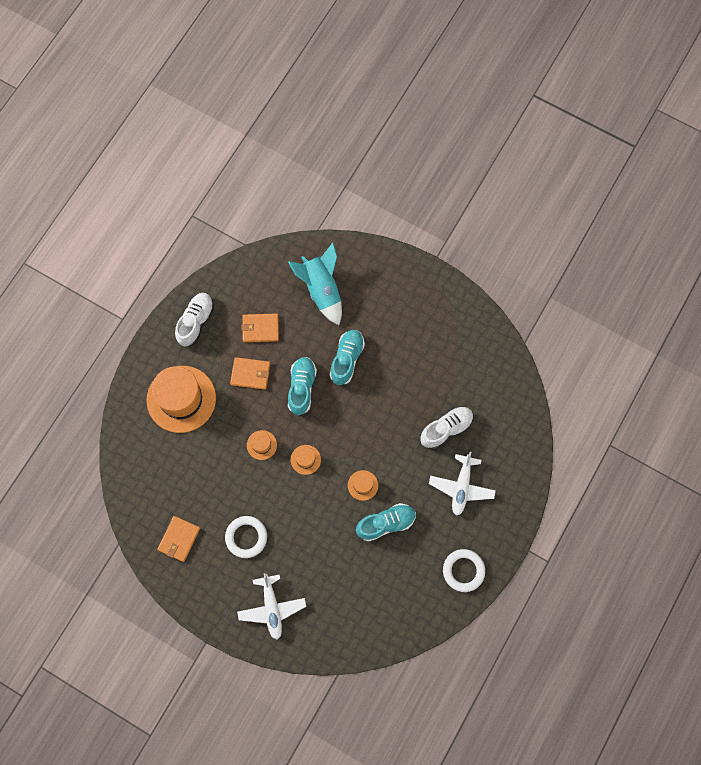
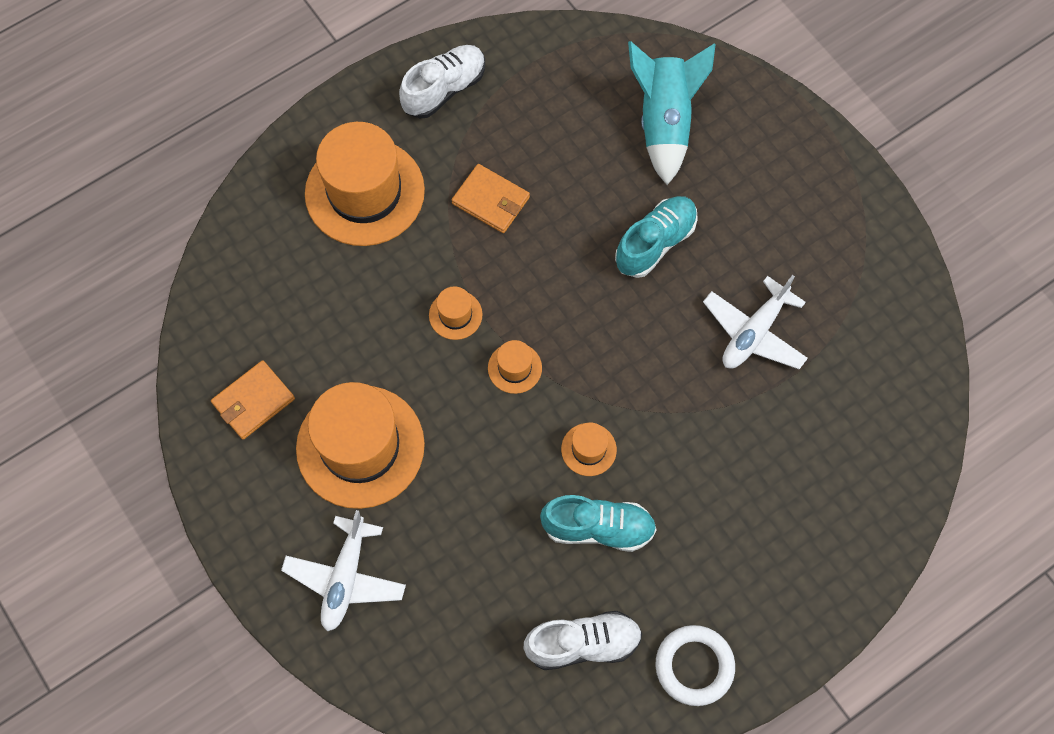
camera: 25 degrees right, 5 degrees down
white ring [225,516,267,558] -> orange hat [296,382,425,509]
orange wallet [241,313,279,342] -> none
turquoise shoe [288,357,317,415] -> none
white shoe [421,406,474,449] -> white shoe moved to [523,611,642,670]
white plane [429,452,496,516] -> white plane moved to [703,275,808,369]

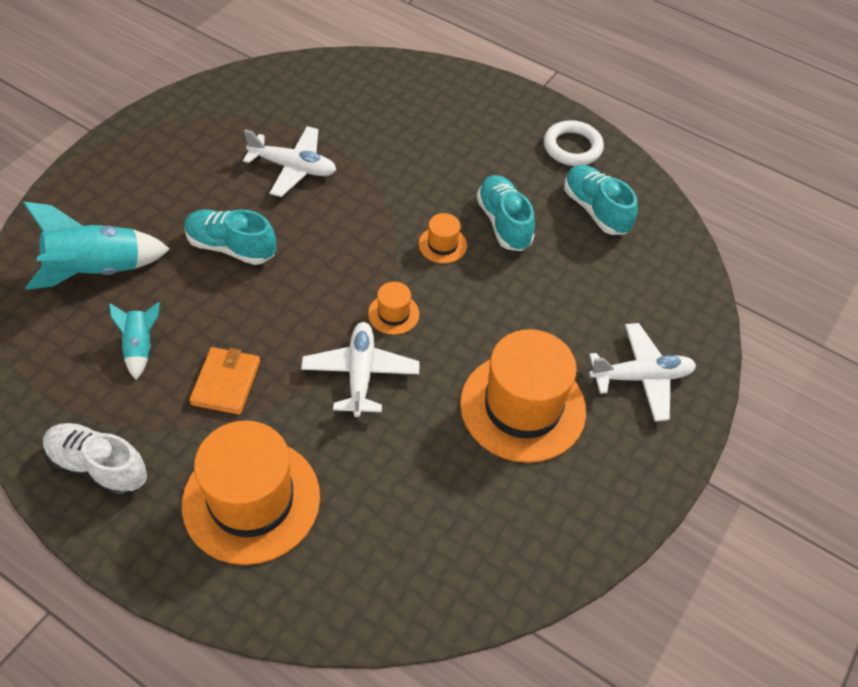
camera: 115 degrees left, 15 degrees down
orange wallet [211,360,295,440] -> none
orange hat [429,287,483,340] -> white plane [301,322,420,417]
white shoe [523,611,642,670] -> turquoise shoe [564,165,638,235]
none -> turquoise rocket [109,302,160,380]

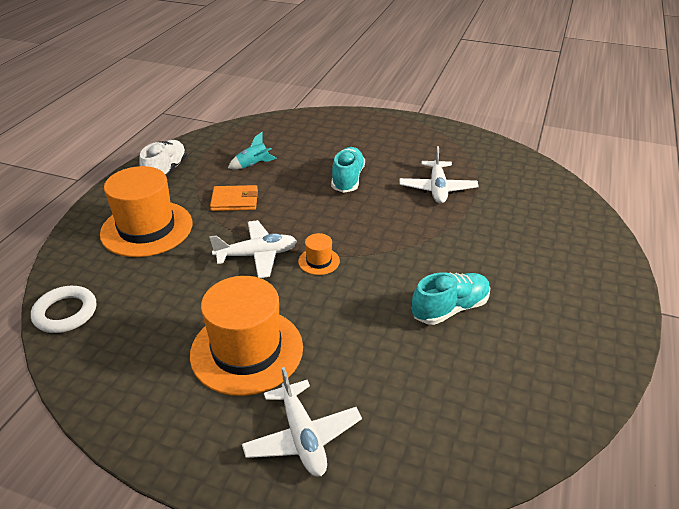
camera: 80 degrees right, 15 degrees down
turquoise rocket [23,202,170,290] -> none
orange hat [419,213,467,263] -> none
white ring [544,120,604,166] -> white ring moved to [31,286,96,333]
turquoise shoe [564,165,638,235] -> none

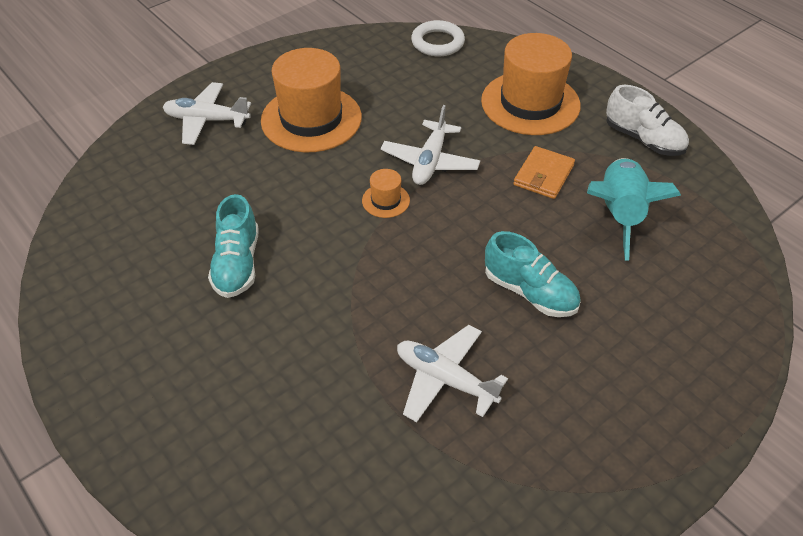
camera: 120 degrees right, 10 degrees up
turquoise rocket [228,132,276,170] -> turquoise rocket [587,158,681,261], size x1.89

